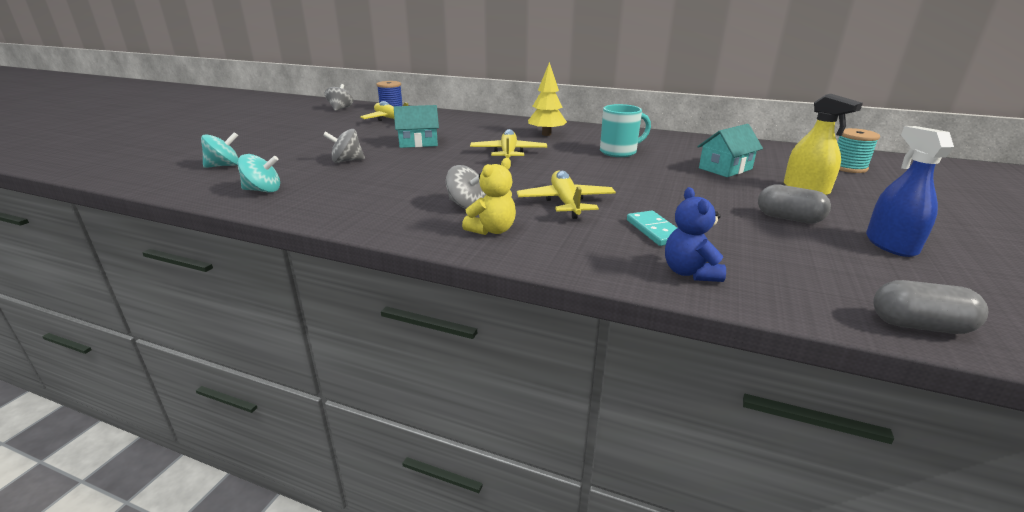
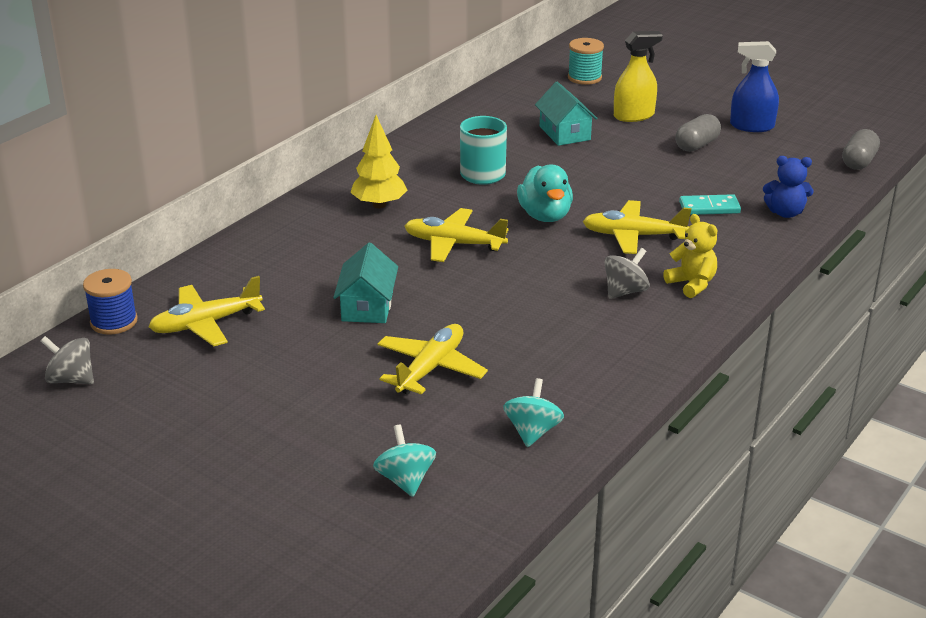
camera: 75 degrees left, 5 degrees up
grey spinning top [323,129,365,163] -> yellow plane [377,324,488,395]
none -> turquoise duck [517,165,573,222]

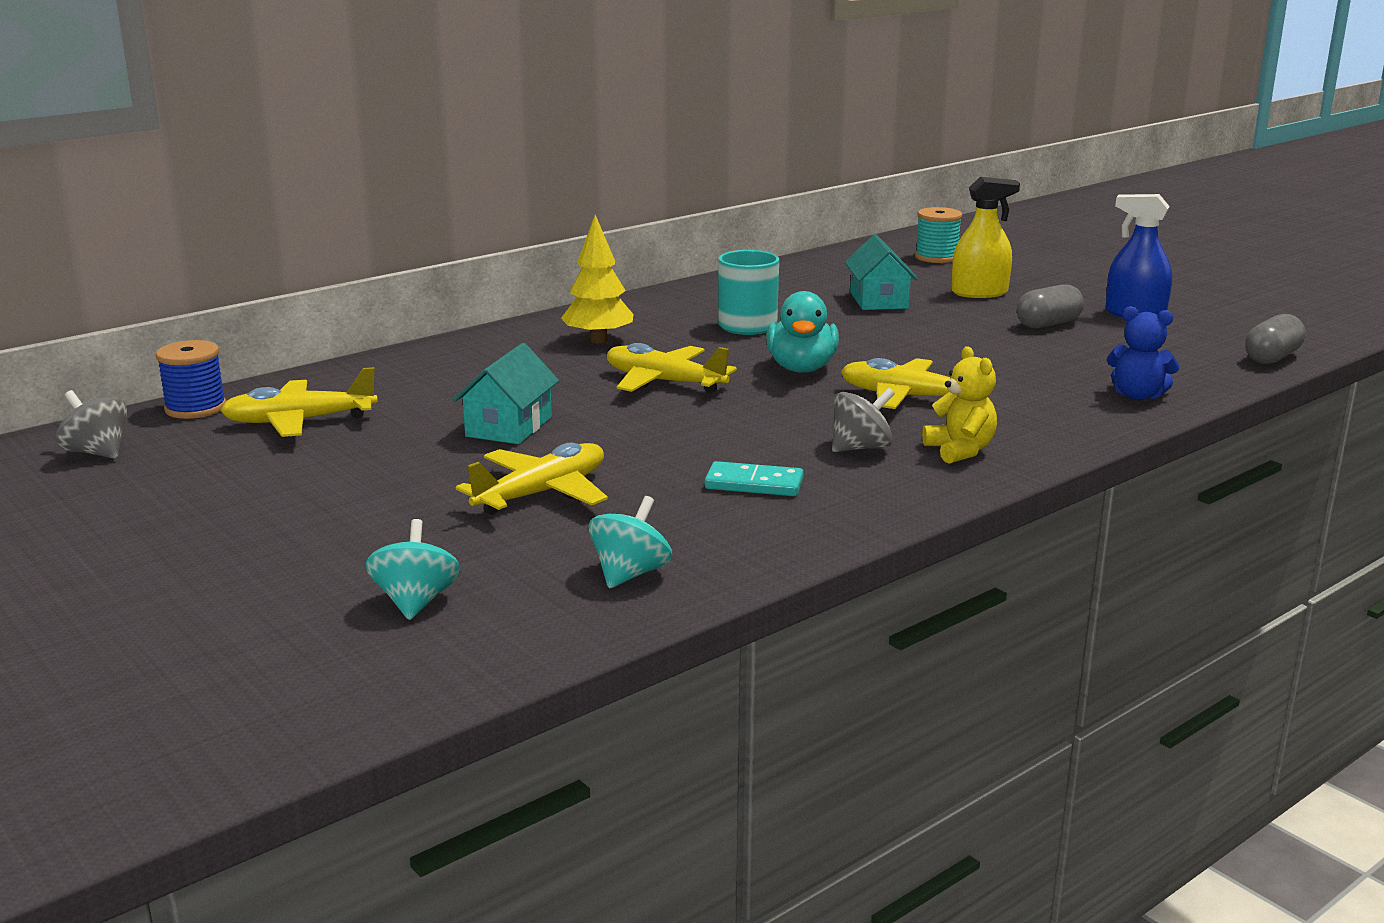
camera: 15 degrees right, 10 degrees down
turquoise domino [679,194,741,215] -> turquoise domino moved to [705,461,804,496]

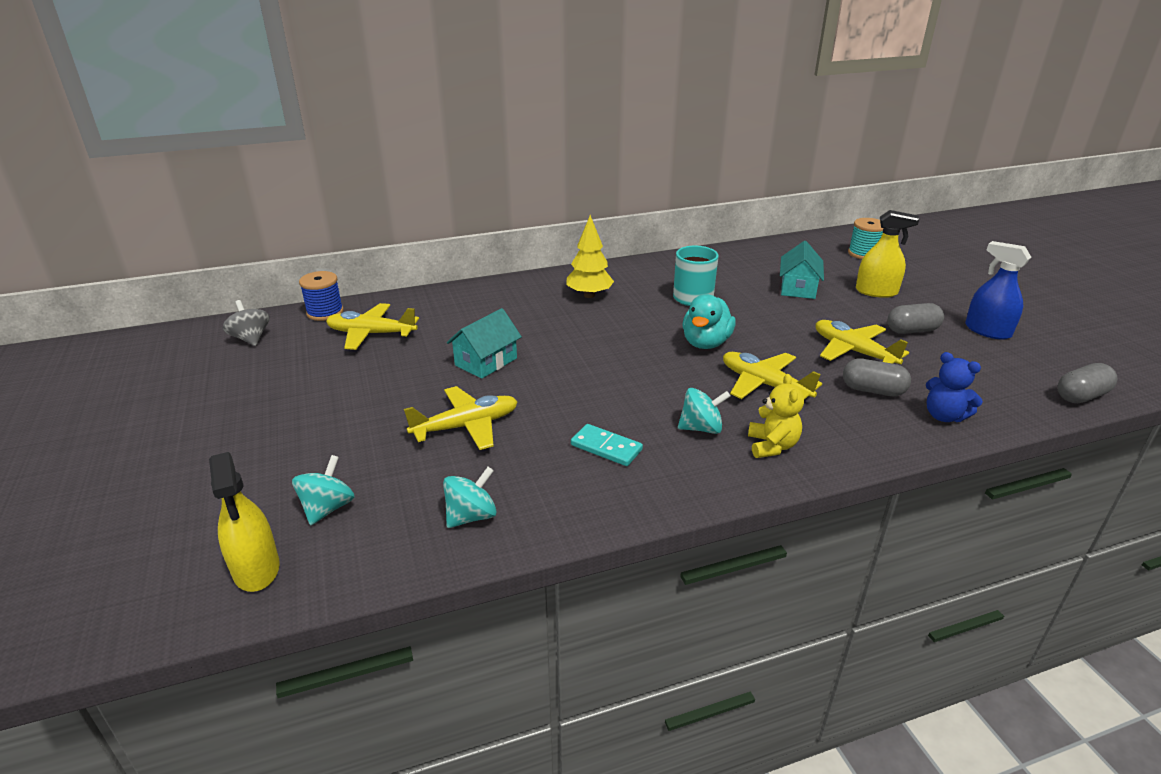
camera: 20 degrees right, 10 degrees up
yellow plane [607,343,737,393] -> yellow plane moved to [816,320,909,364]
grey spinning top [832,388,895,452] -> turquoise spinning top [678,388,731,434]
none -> yellow spray bottle [209,452,280,592]
none -> grey capsule [843,358,911,396]

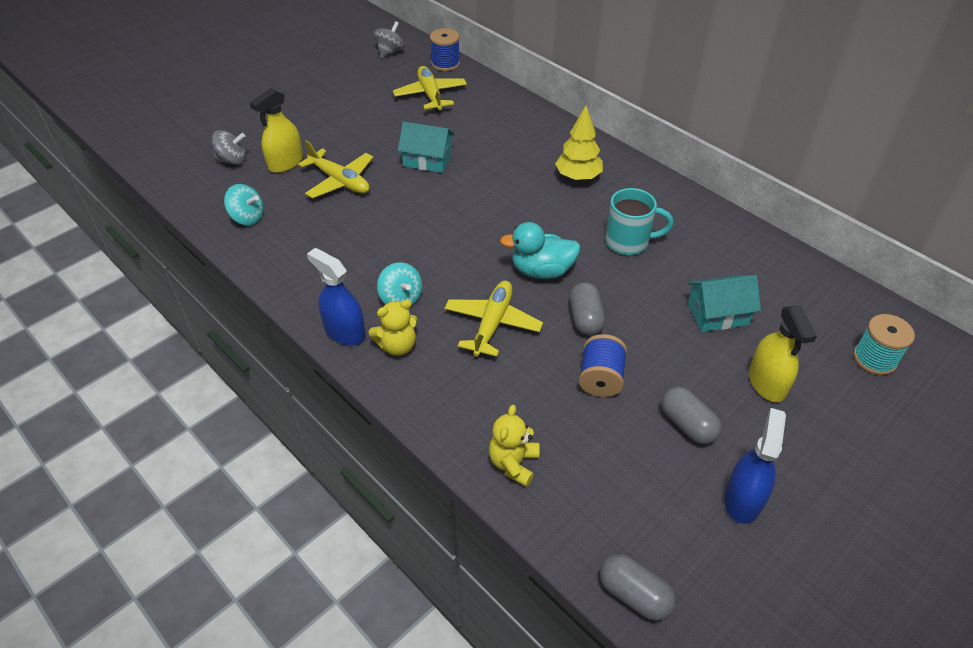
camera: 65 degrees right, 15 degrees up
yellow spray bottle [209,452,280,592] -> yellow spray bottle moved to [250,88,303,173]
turquoise spinning top [292,455,354,525] -> grey spinning top [212,130,246,165]
turquoise domino [571,424,643,466] -> none
yellow plane [816,320,909,364] -> blue spool [579,334,627,397]
grey capsule [843,358,911,396] -> grey capsule moved to [569,282,605,336]
blue teddy bear [926,352,983,422] -> yellow teddy bear [489,405,539,487]
none -> blue spray bottle [307,248,365,346]

